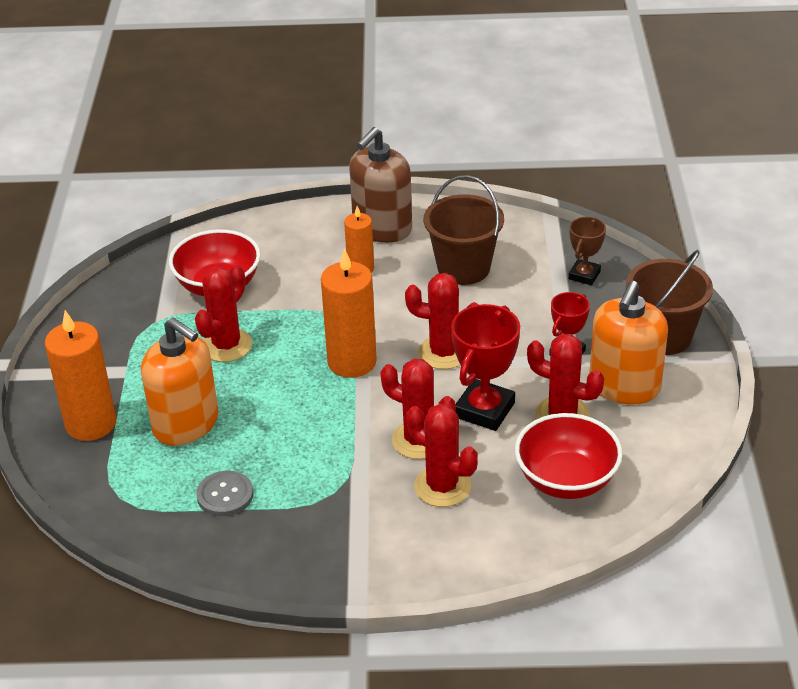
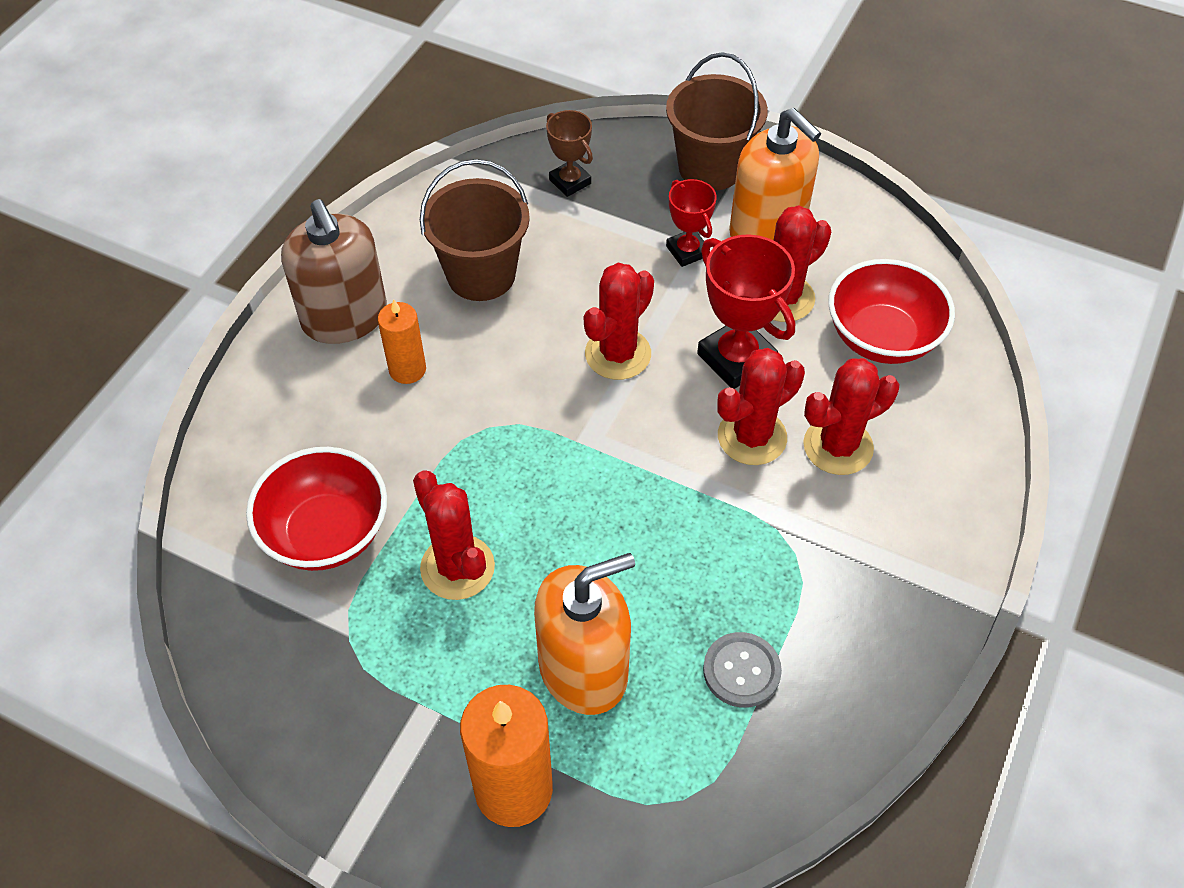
camera: 65 degrees left, 15 degrees up
orange candle [321,248,377,378] -> none

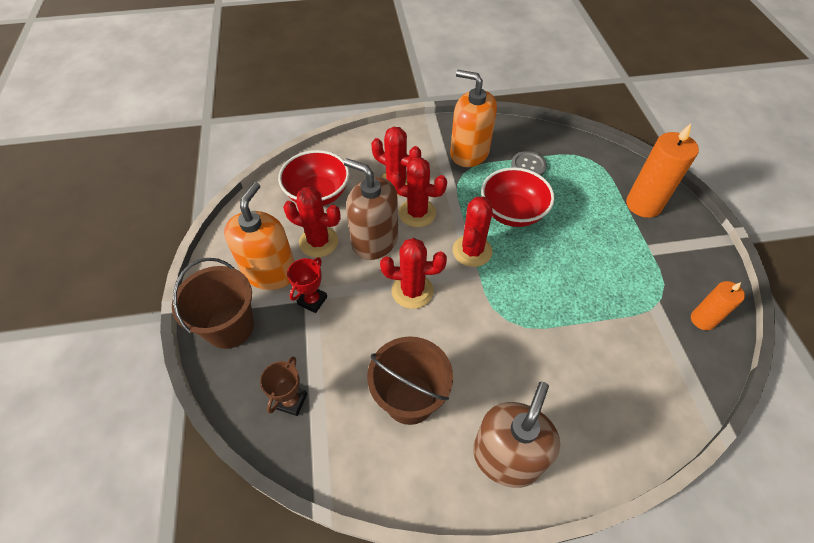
camera: 125 degrees left, 0 degrees up
red bowl [246,447,387,571] -> red bowl moved to [481,167,555,227]
orange candle [378,299,426,384] -> orange candle moved to [691,281,745,330]
red cactus [413,471,495,600] -> red cactus moved to [453,197,493,267]
orange soap dispenser [534,553,635,715] -> orange soap dispenser moved to [450,70,497,167]
red trophy [697,234,795,389] -> brown soap dispenser [344,158,398,260]

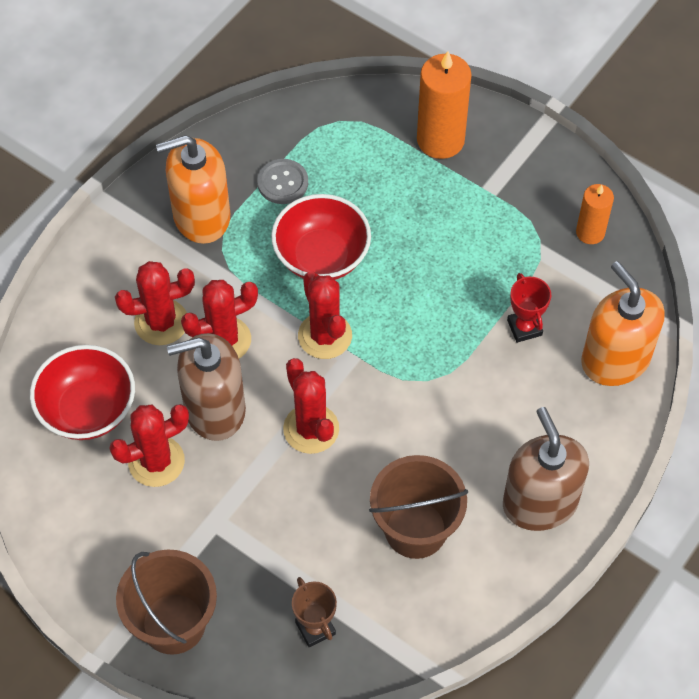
camera: 45 degrees left, 5 degrees up
orange soap dispenser [224,182,295,290] -> orange soap dispenser moved to [581,261,665,386]
red trophy [287,257,327,313] -> red trophy moved to [507,273,551,343]
red cactus [380,238,447,309] -> red cactus turned 75 degrees counterclockwise [283,358,339,454]

